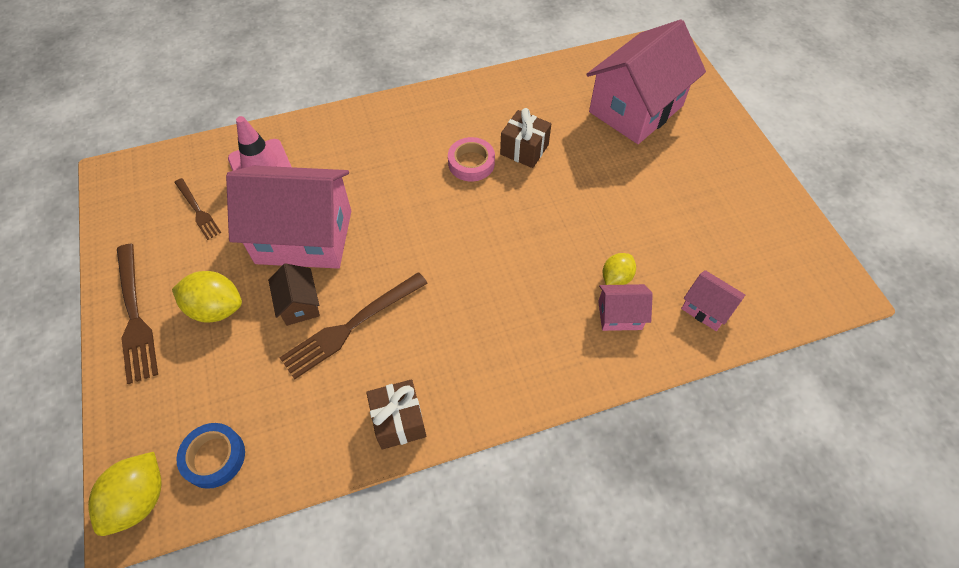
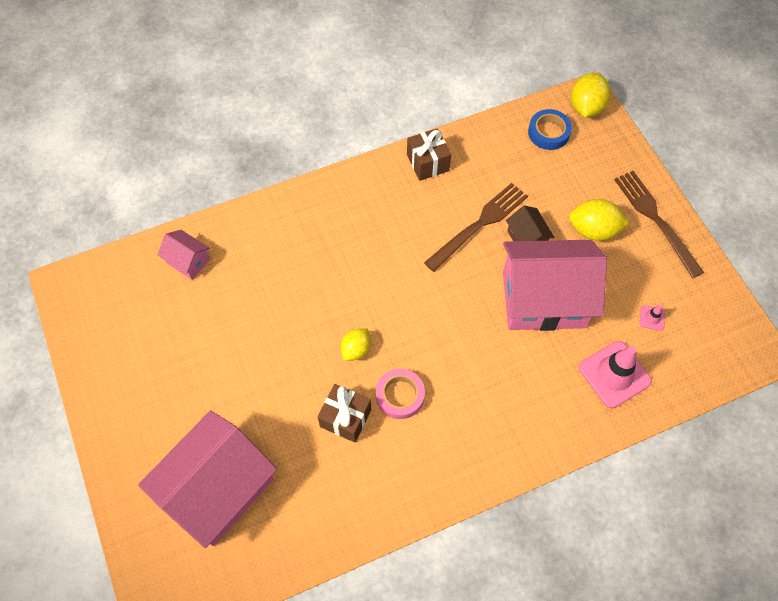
camera: 175 degrees right, 5 degrees up
brown fork [174,178,221,240] -> pink traffic cone [640,305,665,331]
pink house [598,284,653,331] -> none
yellow lemon [602,253,636,285] -> yellow lemon moved to [341,328,371,361]

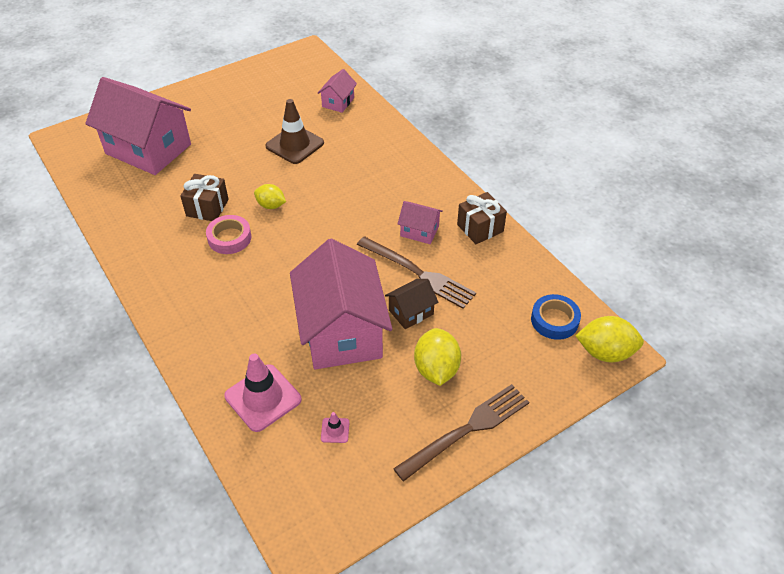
camera: 80 degrees right, 15 degrees down
none -> brown traffic cone [266,99,324,164]
none -> pink house [398,201,443,244]

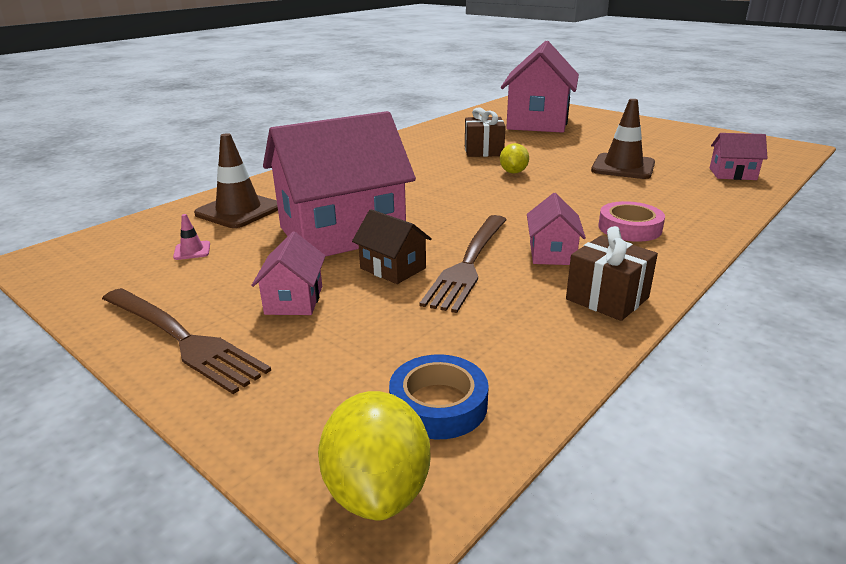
camera: 75 degrees right, 20 degrees down
pink tape [206,215,251,254] -> pink tape moved to [598,201,665,242]
pink traffic cone [224,354,302,432] -> brown traffic cone [194,133,278,228]
yellow lemon [414,328,461,386] -> pink house [251,232,326,315]

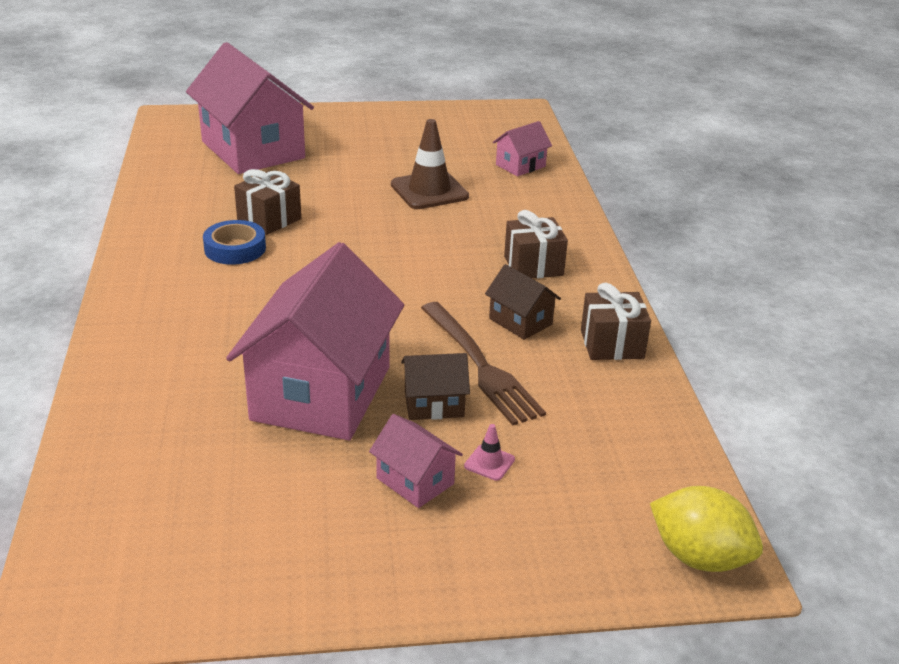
camera: 50 degrees left, 5 degrees up
brown fork [102,288,271,394] -> none
pink traffic cone [173,214,210,260] -> pink traffic cone moved to [464,424,515,481]
brown traffic cone [194,133,278,228] -> none
blue tape [389,354,489,439] -> blue tape moved to [203,220,266,265]
yellow lemon [500,143,529,174] -> none
pink house [527,193,586,265] -> brown house [485,264,561,340]
pink tape [598,201,665,242] -> brown gift [504,210,568,279]

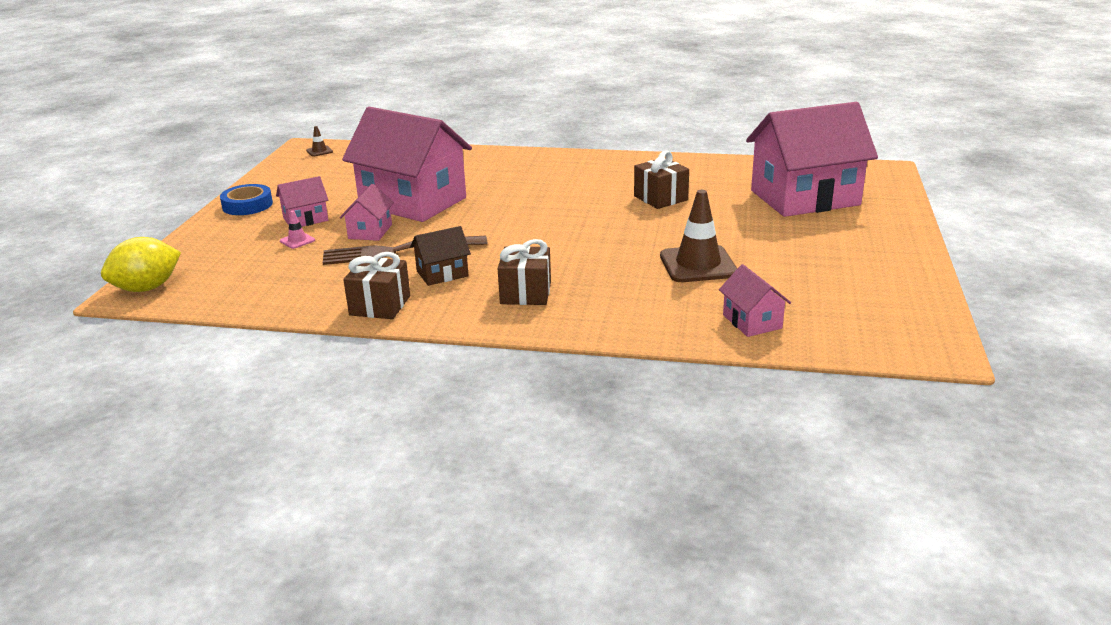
camera: 110 degrees right, 5 degrees down
blue tape [203,220,266,265] -> blue tape moved to [220,184,273,215]
brown house [401,353,470,420] -> pink house [340,184,394,241]
none -> brown traffic cone [306,126,333,157]

